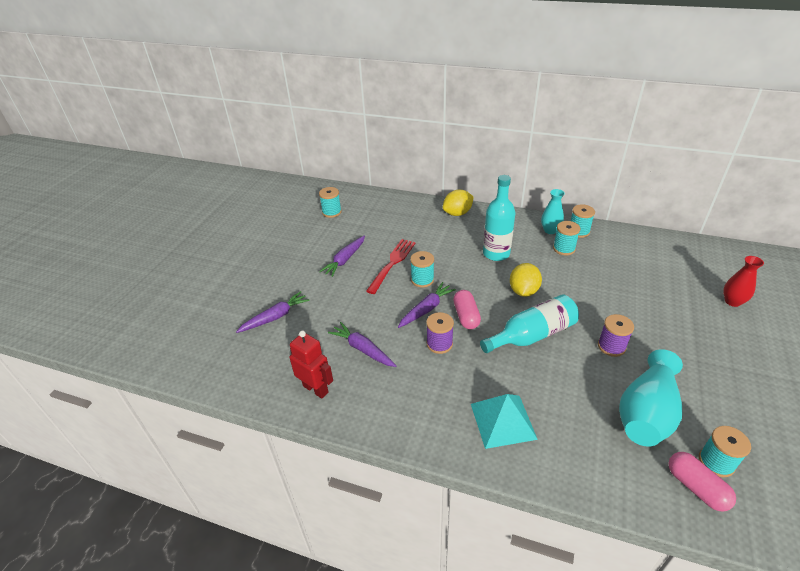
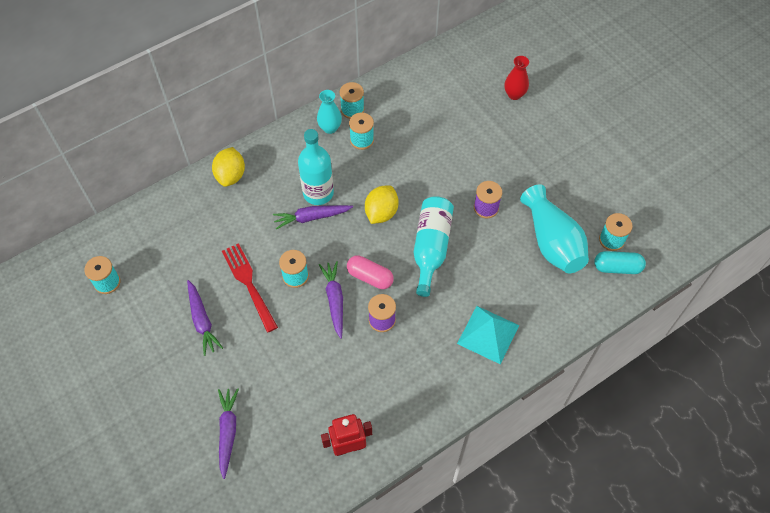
camera: 55 degrees left, 20 degrees up
purple carrot [328,322,396,367] -> purple carrot moved to [273,205,353,230]
yellow lemon [510,263,542,297] -> yellow lemon turned 60 degrees clockwise [365,185,399,224]
pink capsule [668,452,736,512] -> turquoise capsule [594,251,646,274]

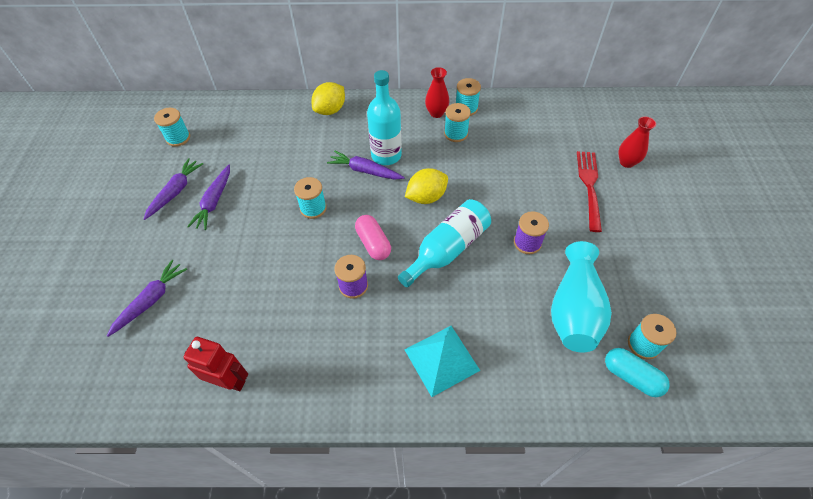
camera: 35 degrees right, 5 degrees down
red fork [222,243,278,333] -> red fork moved to [577,151,602,232]
turquoise vase [317,90,342,134] -> red vase [425,67,449,118]
purple carrot [319,261,343,339] -> purple carrot moved to [144,158,203,220]

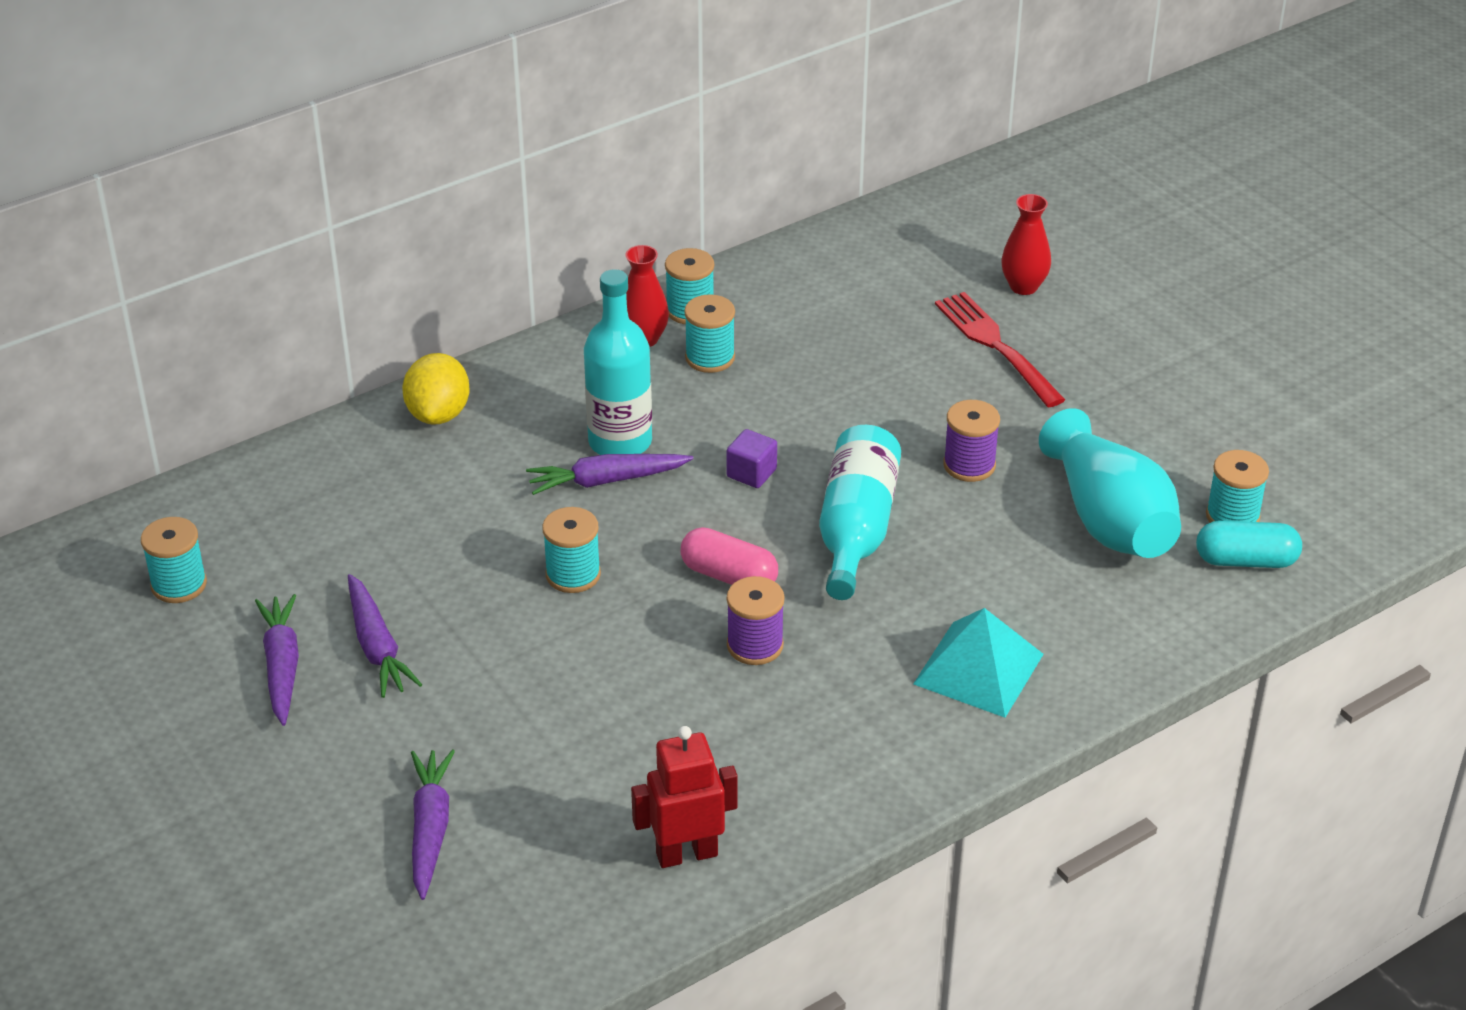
camera: 35 degrees left, 15 degrees down
yellow lemon [405,168,448,204] -> purple cube [727,429,777,488]

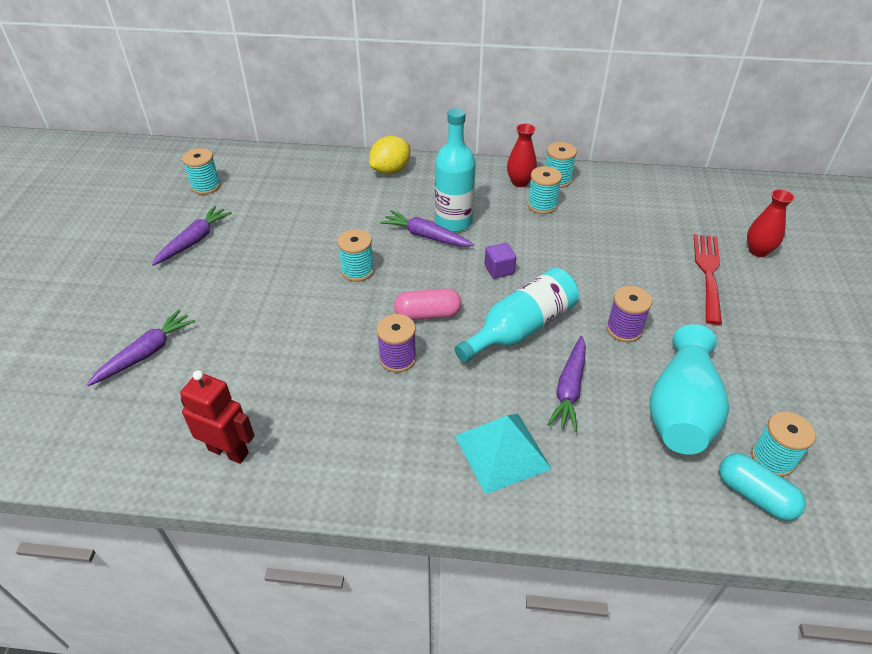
camera: 40 degrees right, 5 degrees up
purple carrot [348,574,422,698] -> purple carrot moved to [547,336,586,432]
pink capsule [680,527,778,585] -> pink capsule turned 75 degrees counterclockwise [394,288,461,320]

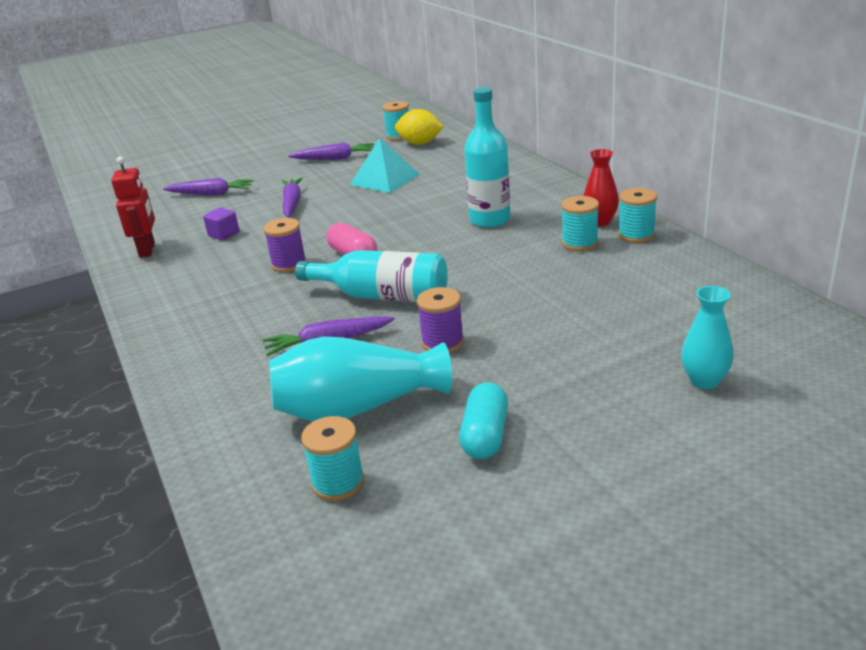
camera: 60 degrees right, 15 degrees down
turquoise spool [337,229,374,282] -> none
yellow lemon [369,136,410,174] -> yellow lemon moved to [395,109,444,145]
purple carrot [380,210,474,247] -> purple carrot moved to [281,177,303,218]
turquoise pyramid [455,414,552,494] -> turquoise pyramid moved to [350,138,420,193]
purple cube [484,243,516,279] -> purple cube moved to [203,207,240,241]
red fork [694,234,722,325] -> none
turquoise capsule [719,453,806,521] -> turquoise capsule moved to [459,382,508,459]
red vase [747,189,795,257] -> turquoise vase [681,286,734,389]

